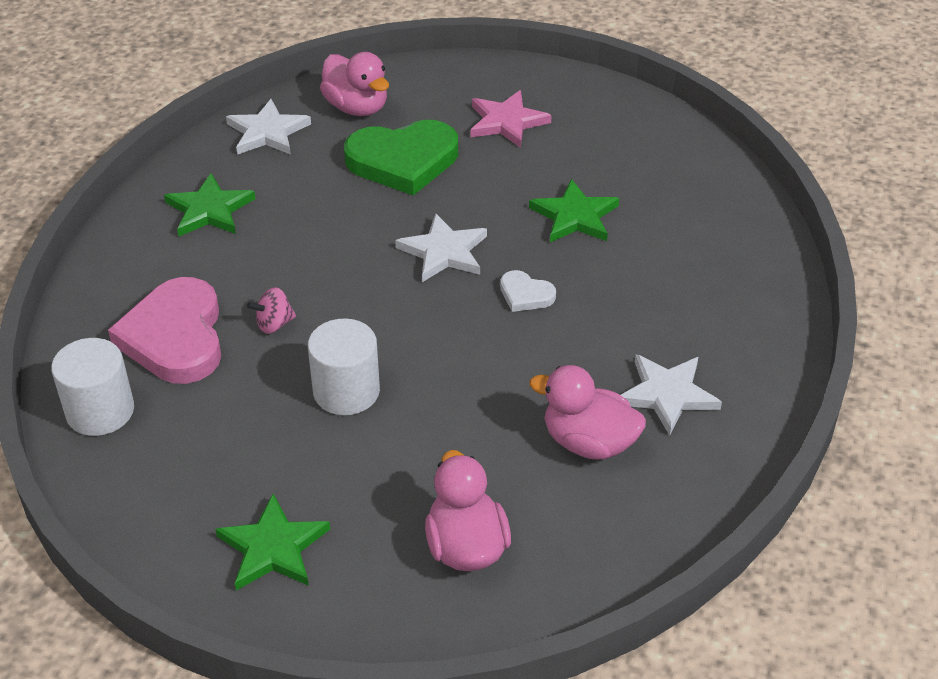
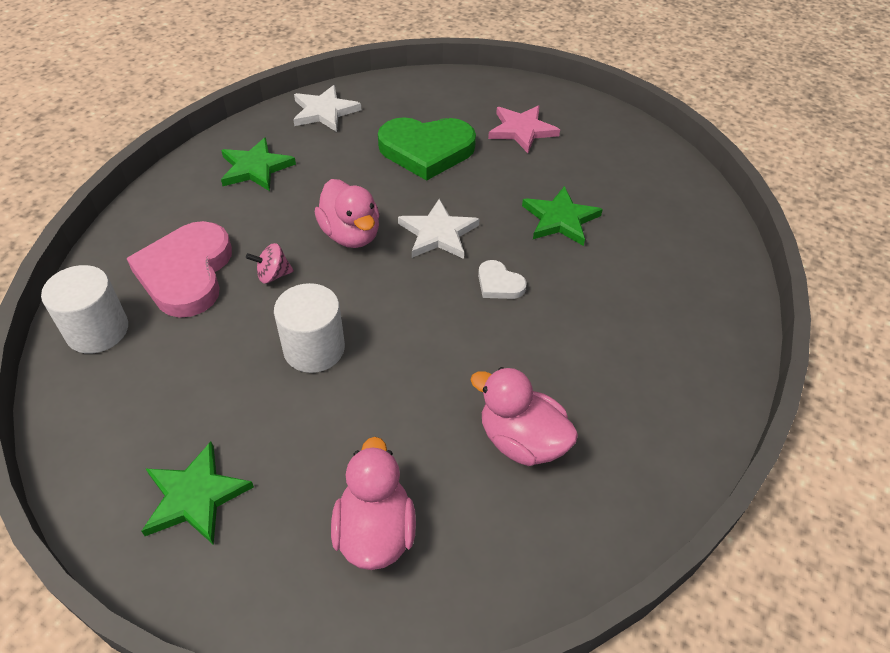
camera: 10 degrees right, 5 degrees up
pink duck [320,52,389,116] -> pink duck moved to [315,179,380,248]
white star [621,354,722,436] -> none

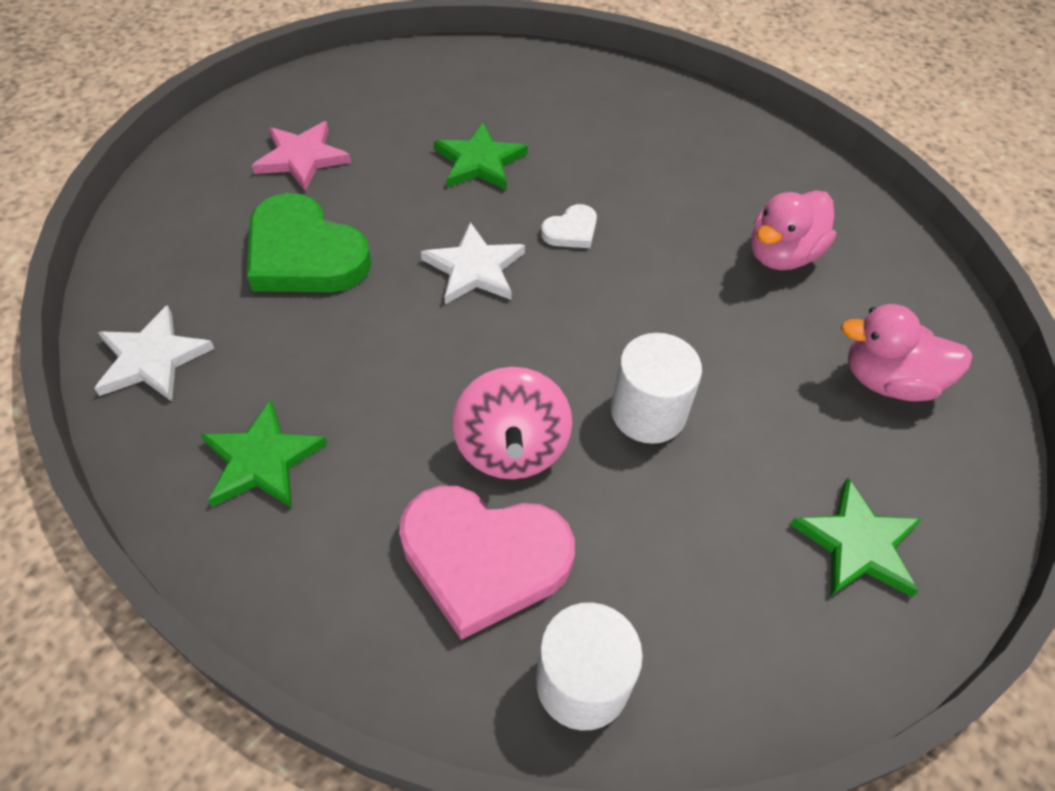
camera: 80 degrees left, 5 degrees up
pink spinning top [246,243,294,284] -> pink spinning top [452,367,572,479], size x1.97
pink duck [315,179,380,248] -> none
green heart [378,117,476,181] -> green heart turned 120 degrees clockwise [247,193,371,292]

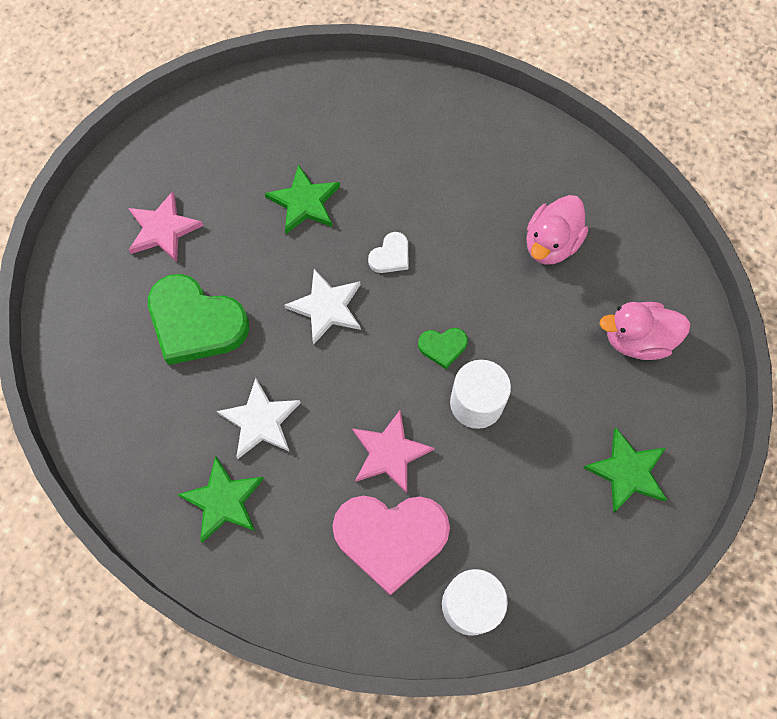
camera: 10 degrees left, 15 degrees up
white star [94,305,215,401] -> white star moved to [217,378,301,459]
pink spinning top [452,367,572,479] -> pink star [352,410,434,494]
none -> green heart [418,328,468,369]

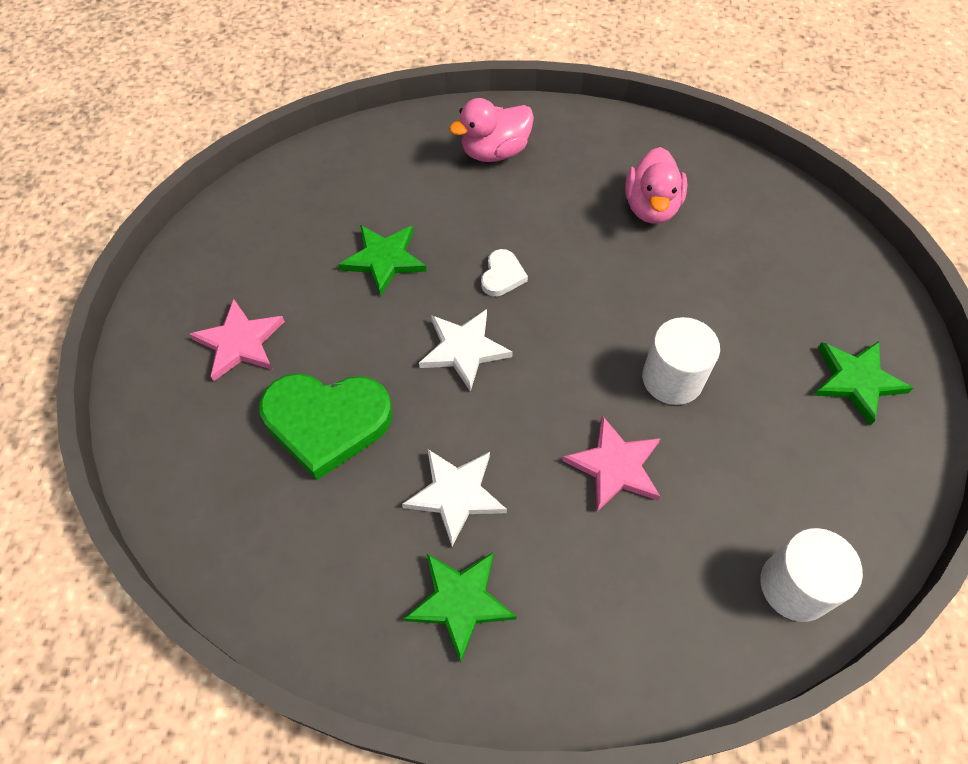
camera: 25 degrees left, 10 degrees down
pink heart [332,496,450,595] -> none
green heart [418,328,468,369] -> none
pink duck [599,302,691,360] -> pink duck moved to [449,98,534,162]

